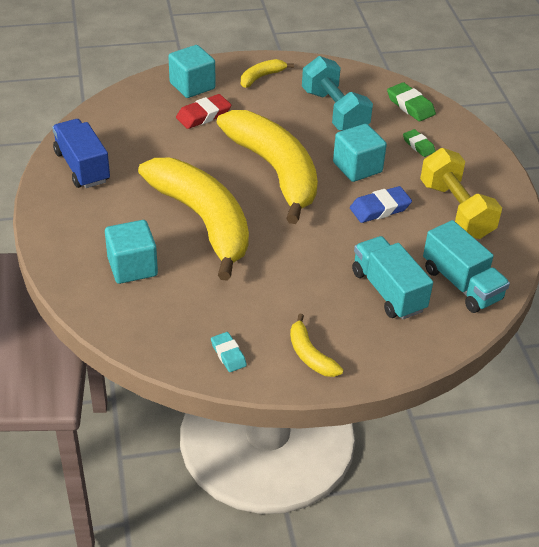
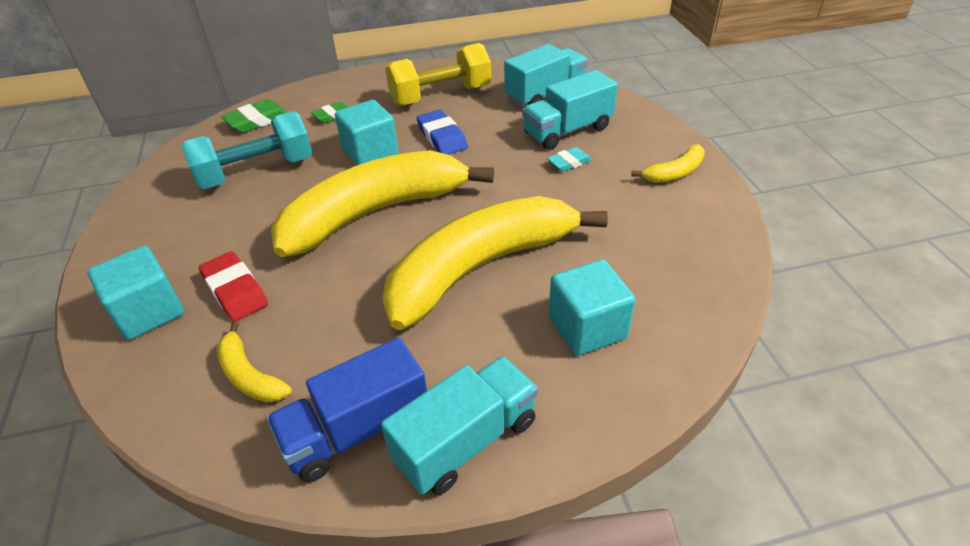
camera: 90 degrees left, 0 degrees up
turquoise eraser [211,332,247,372] -> turquoise eraser moved to [547,147,592,172]
yellow banana [241,59,294,88] -> yellow banana moved to [217,322,292,402]
none -> turquoise truck [381,356,538,495]

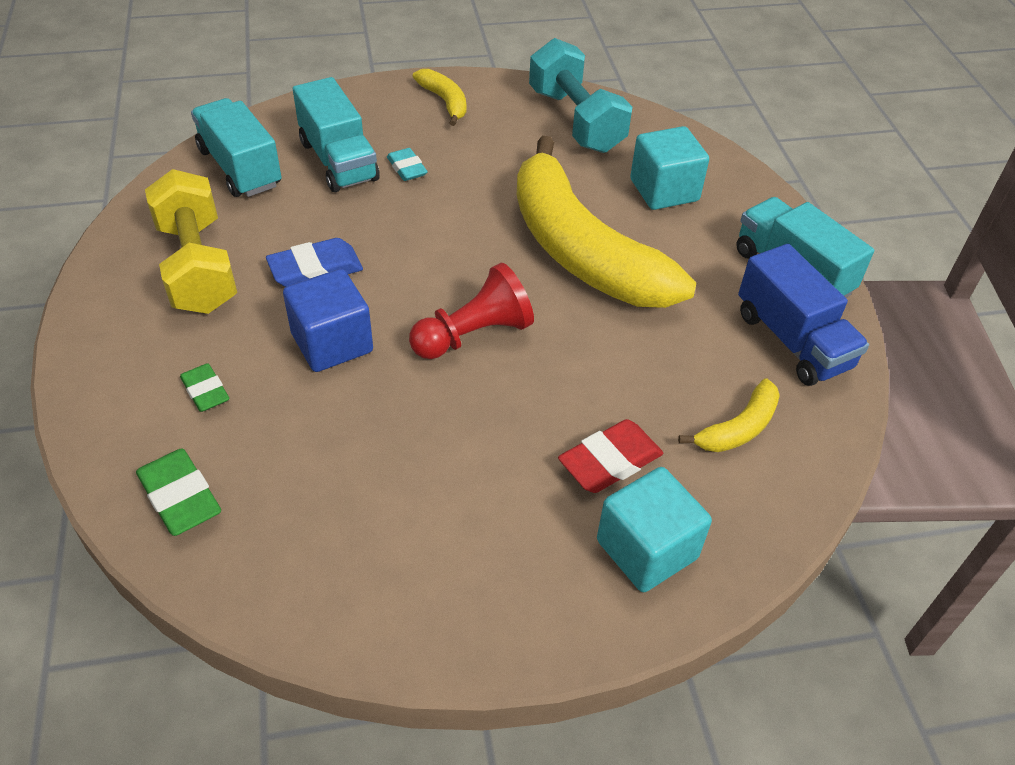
camera: 90 degrees left, 5 degrees up
turquoise dumbbell [181,111,312,189] -> turquoise dumbbell moved to [529,38,632,153]
yellow banana [271,150,494,257] -> red pawn [409,263,534,359]
turquoise cube [335,100,399,166] -> blue cube [283,269,373,372]

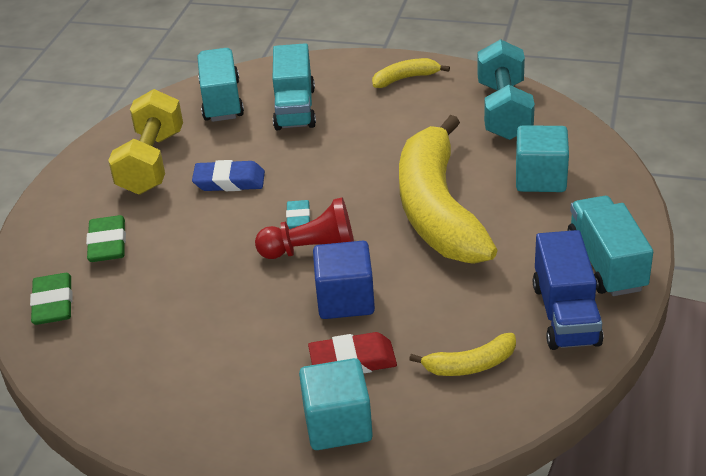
camera: 30 degrees right, 10 degrees down
green eraser [180,363,230,412] -> green eraser [86,215,126,262], size x1.53
blue cube [283,269,373,372] -> blue cube moved to [313,241,375,319]
turquoise eraser [387,148,428,181] -> turquoise eraser moved to [286,200,310,229]
yellow banana [413,69,466,126] -> yellow banana turned 105 degrees counterclockwise [372,58,450,88]

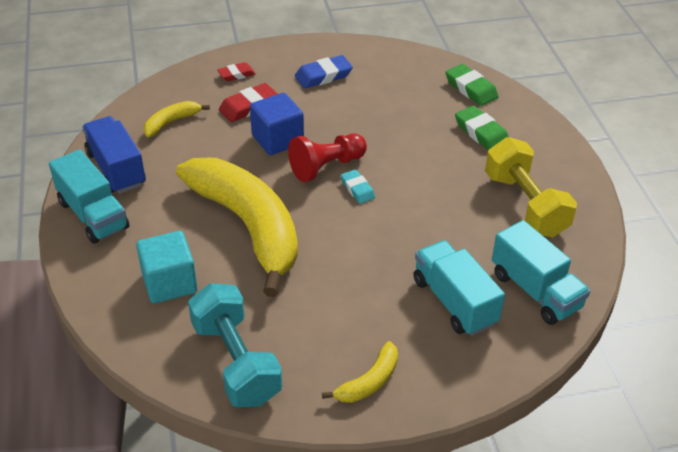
camera: 150 degrees right, 5 degrees up
blue eraser [192,160,265,191] -> blue eraser moved to [295,55,353,88]
turquoise cube [299,358,373,450] -> red eraser [217,62,256,82]

